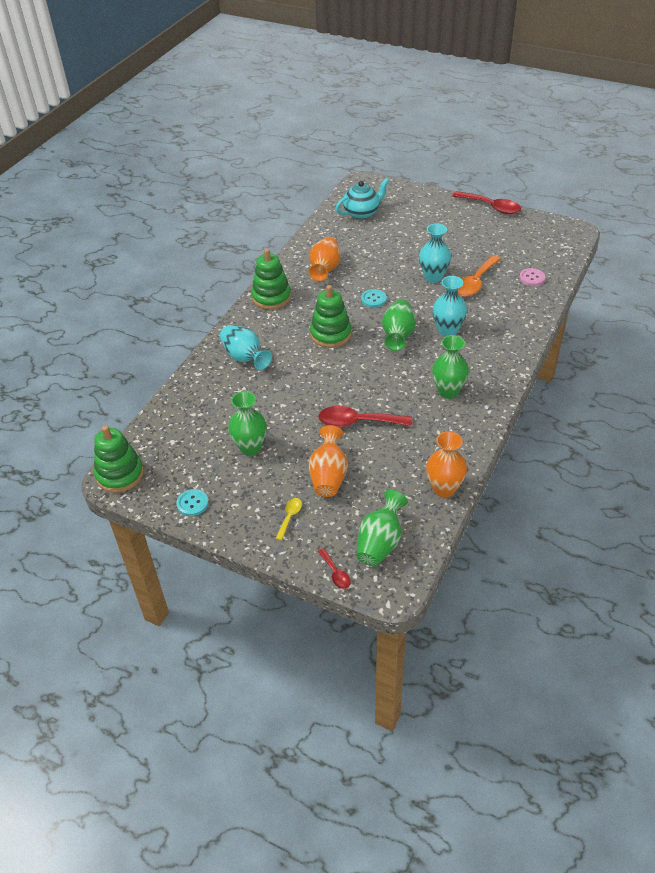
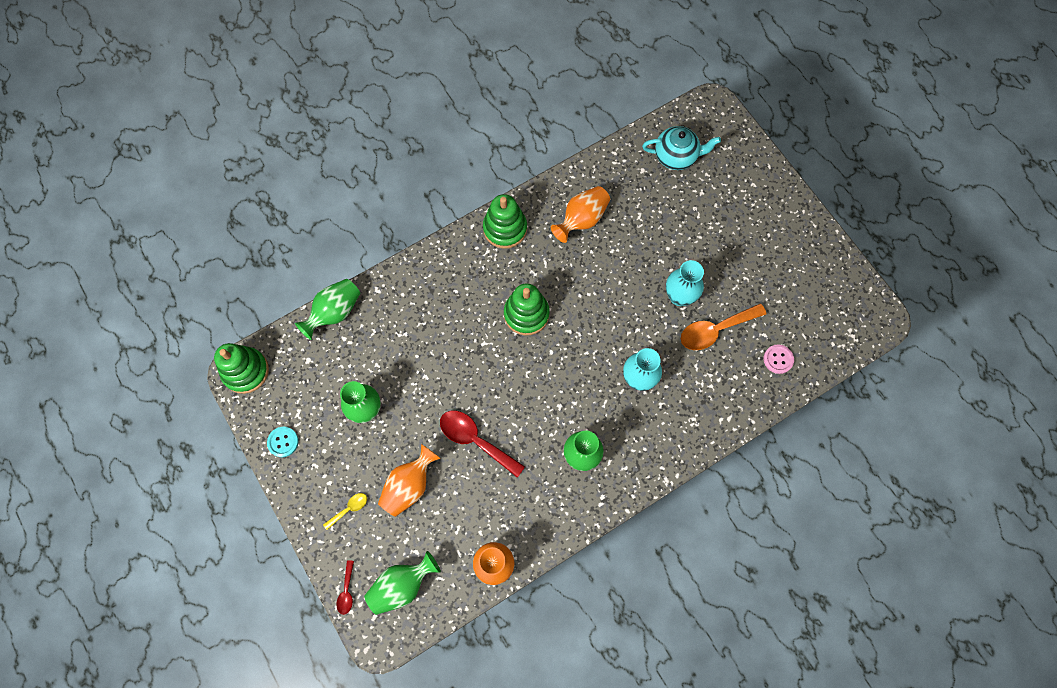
camera: 30 degrees right, 25 degrees up
turquoise vase [220,325,272,370] -> none
turquoise button [361,289,387,308] -> none
green vase [382,300,416,351] -> green vase moved to [295,279,360,340]
red spoon [452,191,521,214] -> none

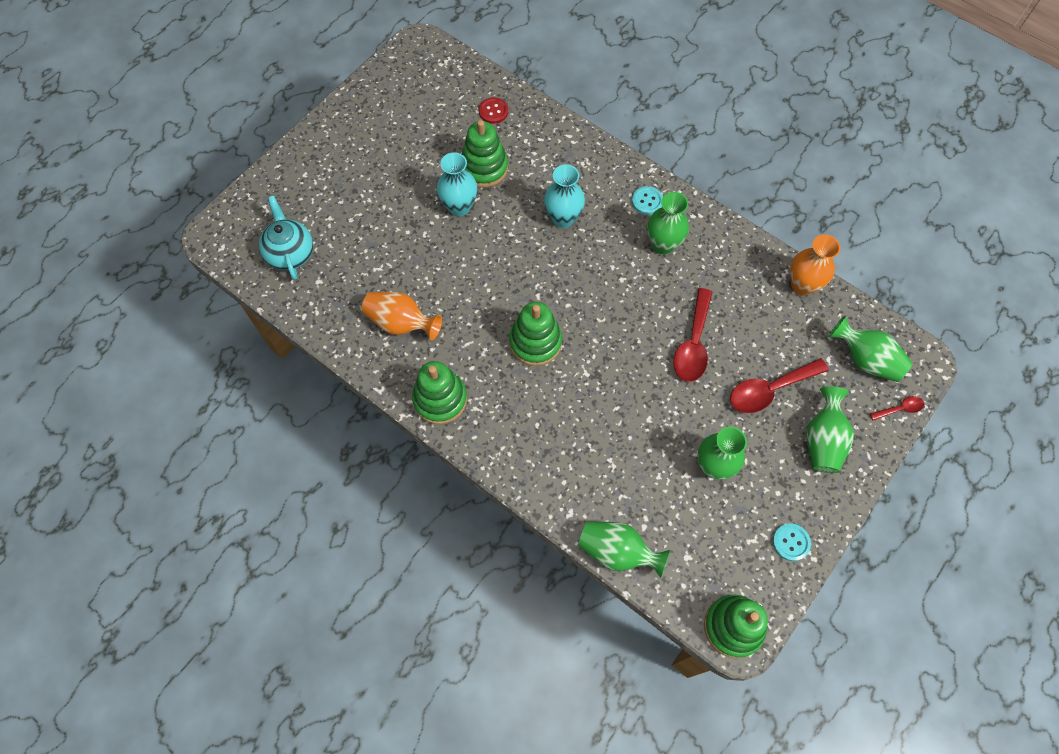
camera: 110 degrees left, 5 degrees down
yellow spoon [323,493,367,530] -> green vase [806,386,854,473]
orange vase [378,444,441,517] -> red spoon [730,358,829,413]
orange spoon [681,303,767,350] -> green stacking toy [462,120,508,188]
pink button [764,344,794,374] -> red button [479,97,509,124]
none -> turquoise button [632,186,663,215]

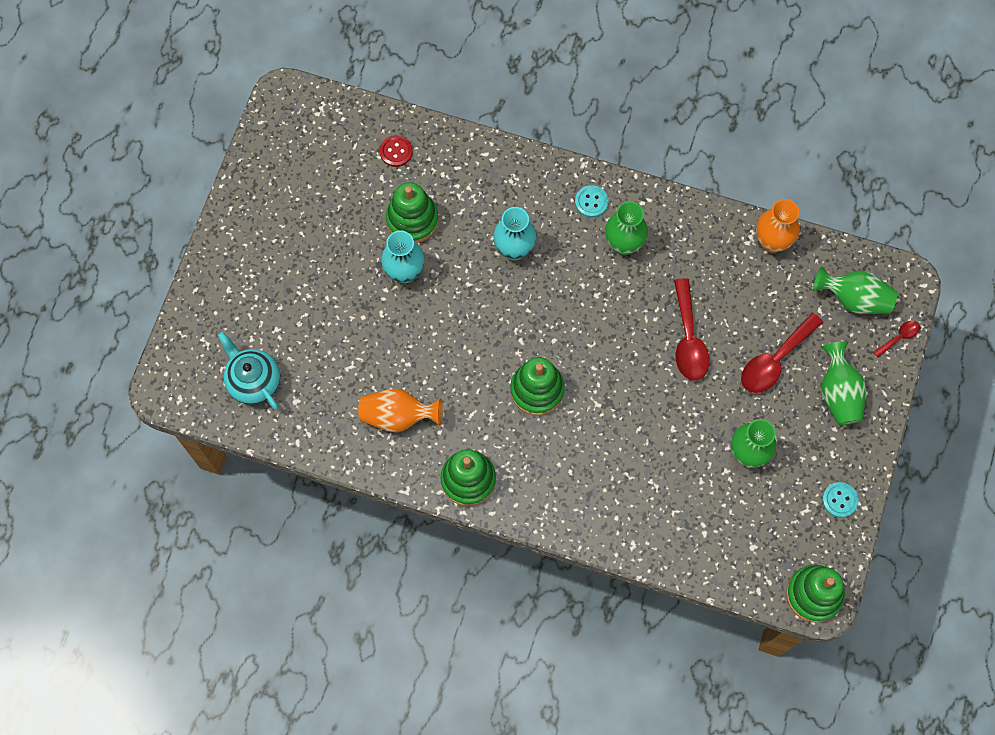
camera: 20 degrees left, 5 degrees up
green vase [579,521,670,578] -> none

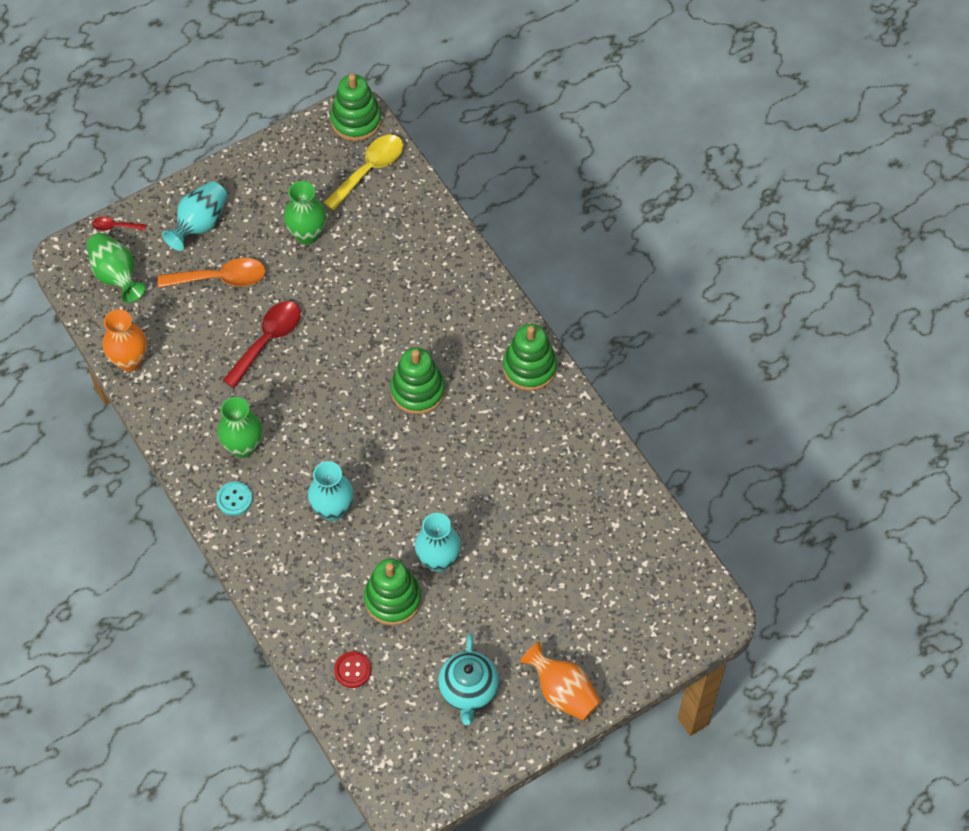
camera: 140 degrees left, 10 degrees down
turquoise teapot [218,332,280,411] -> turquoise teapot moved to [438,634,499,725]
orange vase [358,388,442,433] -> orange vase moved to [520,641,601,721]
red spoon [741,313,823,393] -> orange spoon [157,258,266,288]
green vase [821,341,866,425] -> turquoise vase [162,181,227,251]
turquoise button [822,482,859,518] -> none
none -> yellow spoon [324,135,403,211]

